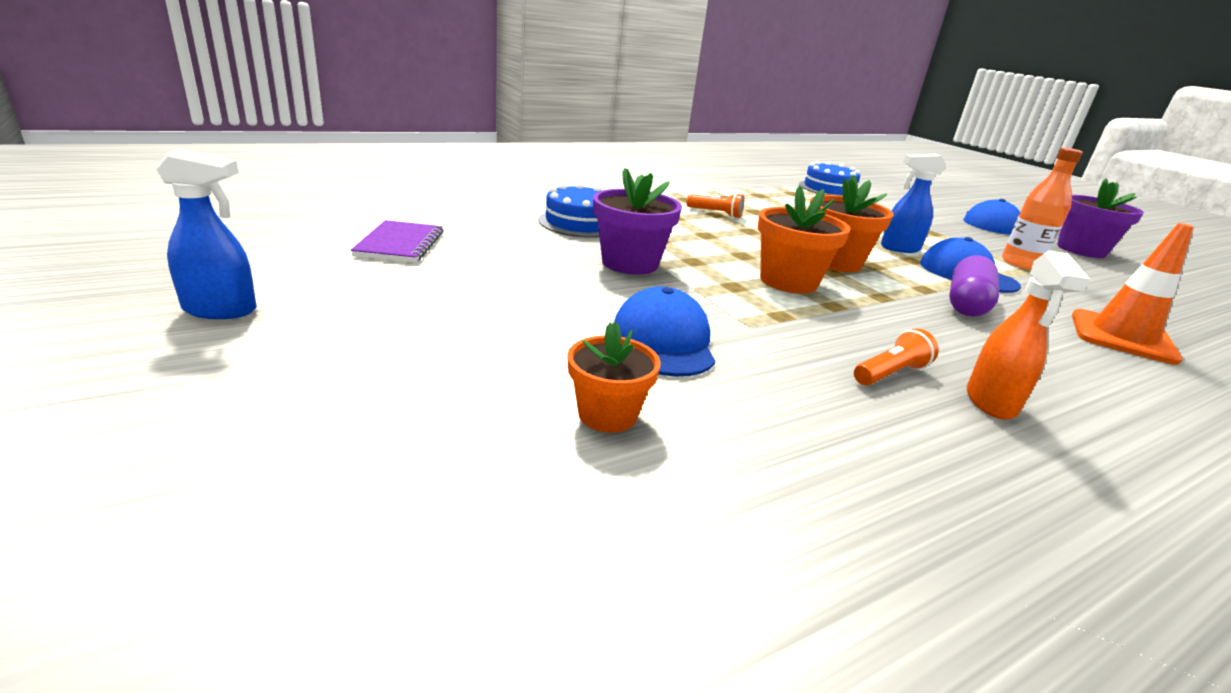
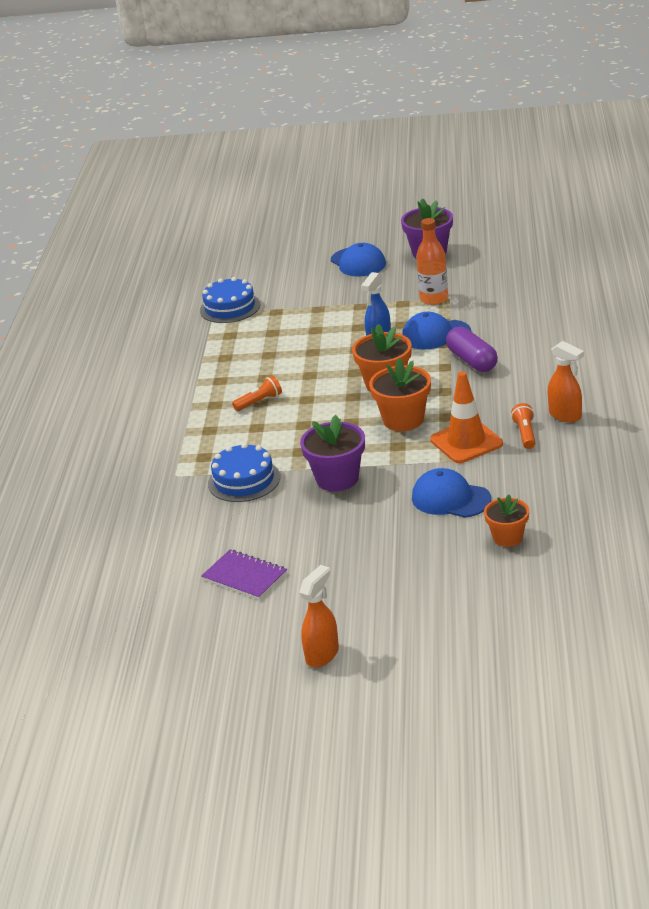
camera: 50 degrees left, 5 degrees up
blue spray bottle [155,149,257,319] -> orange spray bottle [299,565,339,667]
orange traffic cone [1072,223,1194,365] -> orange traffic cone moved to [430,371,503,463]

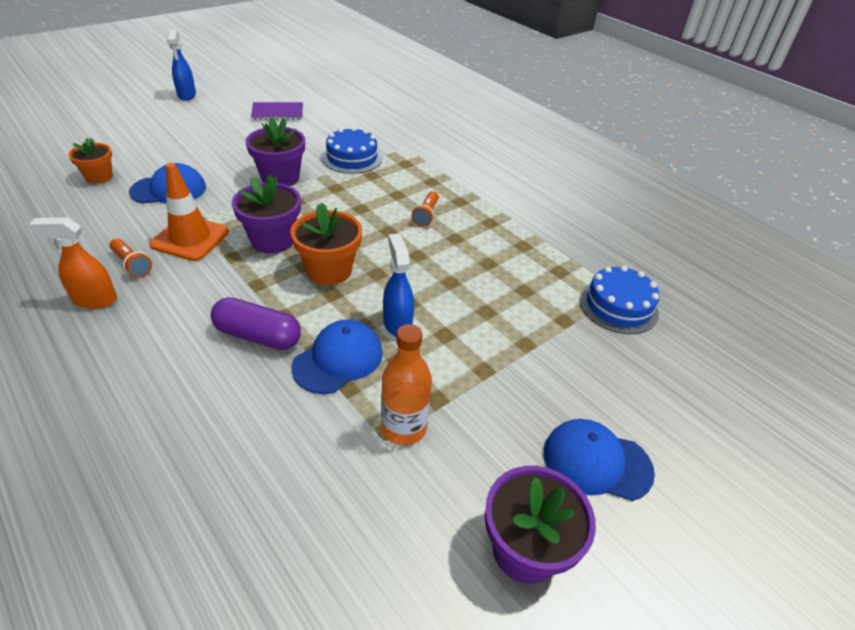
camera: 130 degrees right, 10 degrees up
orange spray bottle [299,565,339,667] -> blue spray bottle [167,30,196,101]
orange flower pot [369,358,431,431] -> purple flower pot [232,175,301,254]

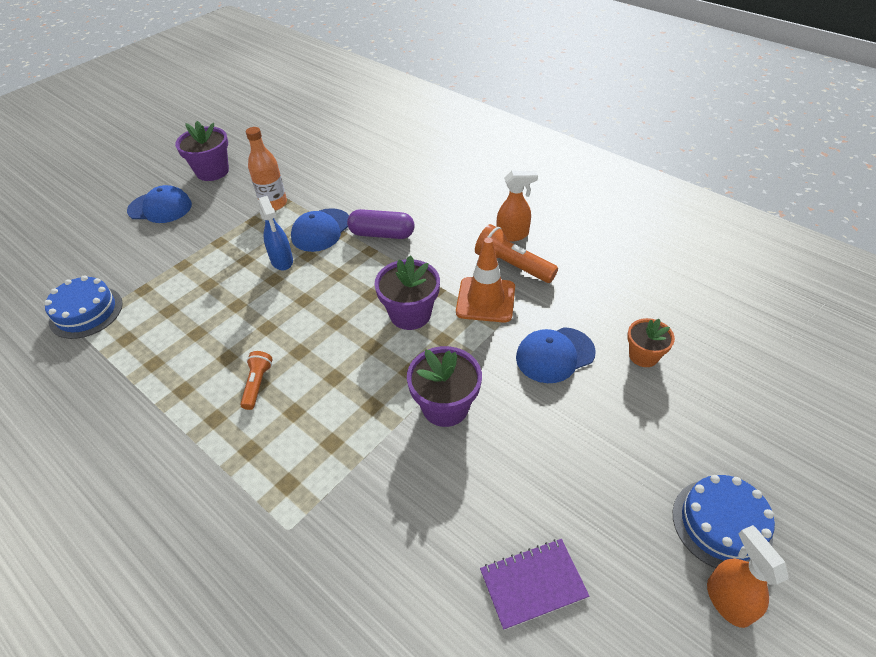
camera: 175 degrees right, 5 degrees up
orange flashlight [110,239,152,278] -> orange flashlight [475,224,558,283], size x1.65
blue spray bottle [167,30,196,101] -> orange spray bottle [707,525,789,628]
orange flower pot [291,202,362,285] -> none
blue cake [322,127,382,174] -> blue cake moved to [673,475,775,568]

